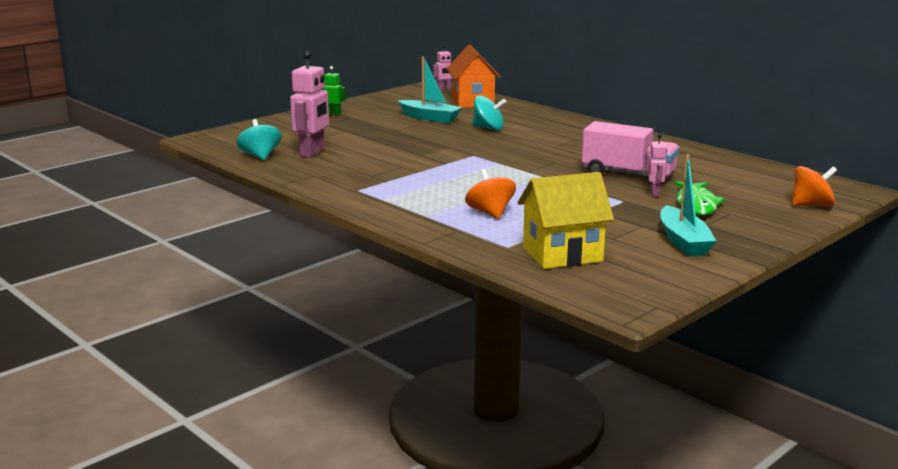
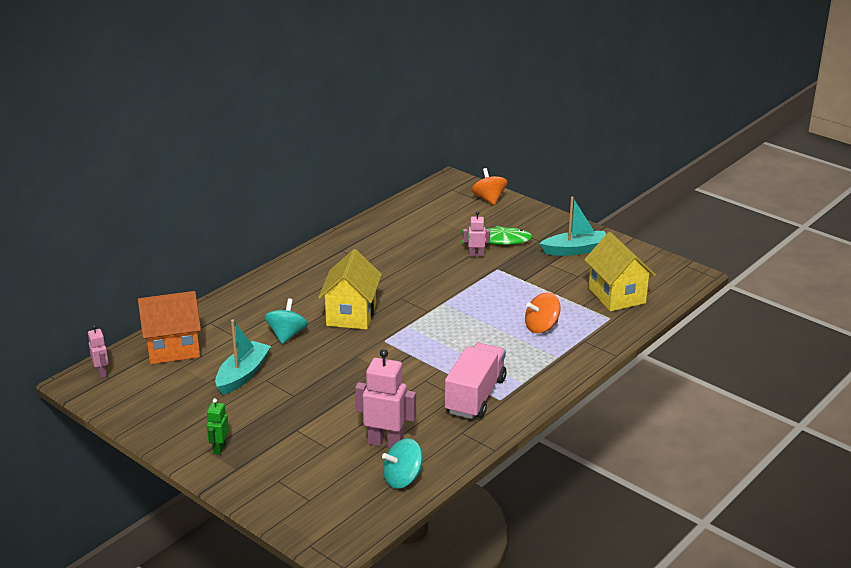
camera: 95 degrees left, 10 degrees up
pink truck [582,121,680,185] -> pink truck moved to [445,343,506,419]
none -> yellow house [318,249,382,330]

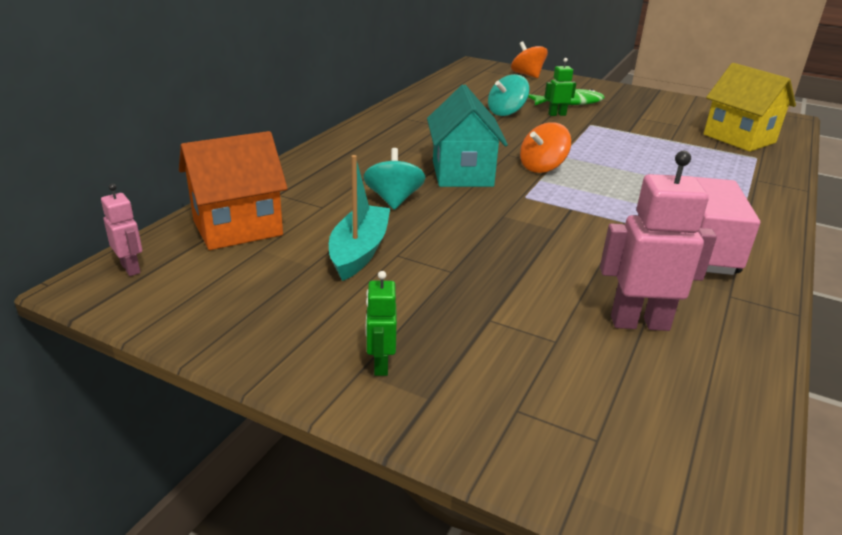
camera: 15 degrees left, 0 degrees up
yellow house [318,249,382,330] -> turquoise house [427,85,508,187]
turquoise spinning top [382,438,423,489] -> turquoise spinning top moved to [488,74,529,116]
pink robot [464,211,490,257] -> green robot [545,58,576,116]
orange spinning top [525,292,561,333] -> orange spinning top moved to [520,123,571,173]
turquoise boat [540,197,606,256] -> none

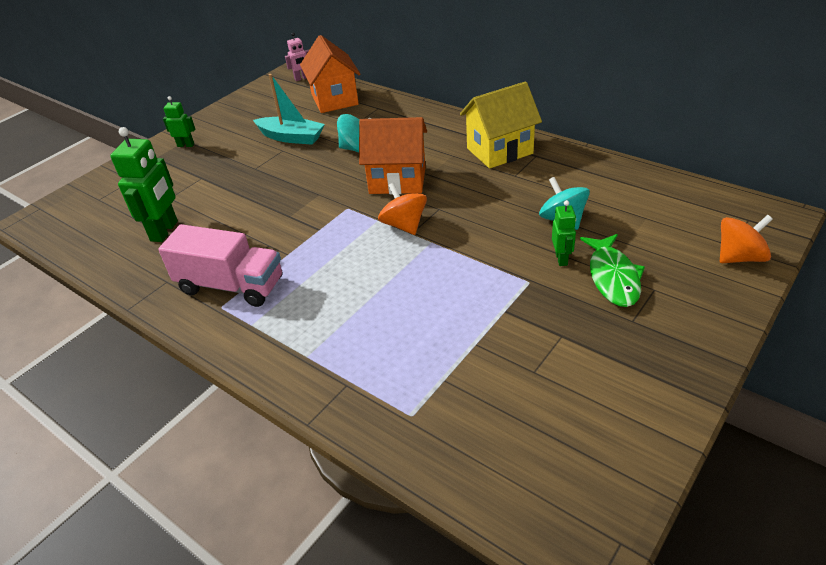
camera: 105 degrees right, 10 degrees up
turquoise house [427,85,508,187] -> orange house [359,117,427,194]
pink robot [600,151,717,331] -> green robot [110,127,178,242]
yellow house [703,63,796,152] -> yellow house moved to [460,81,542,169]

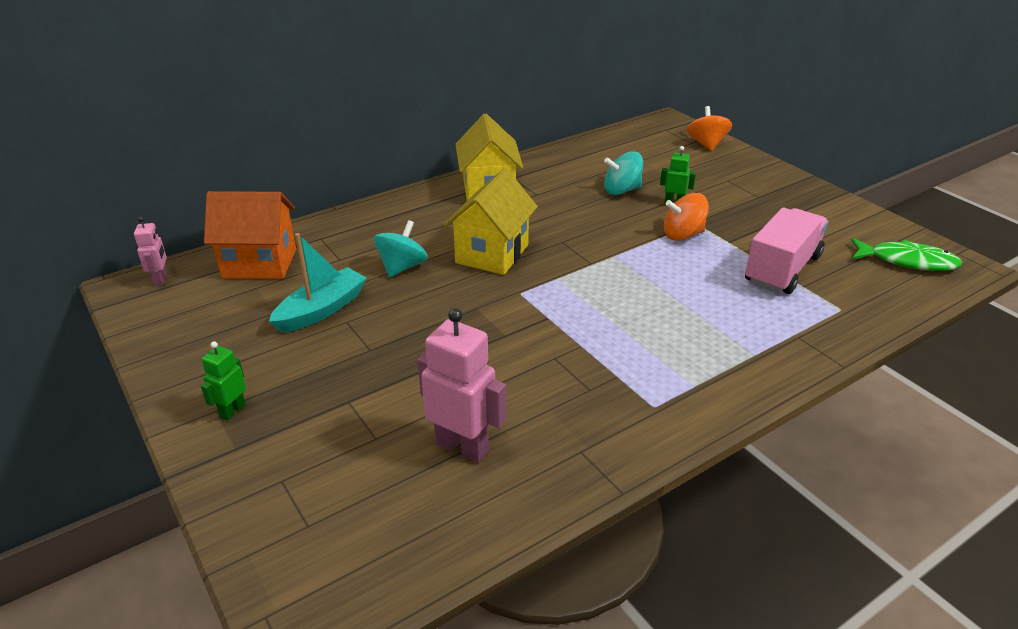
camera: 75 degrees left, 5 degrees down
green robot [110,127,178,242] -> pink robot [417,308,506,463]
pink truck [158,224,282,307] -> pink truck moved to [745,208,828,294]
orange house [359,117,427,194] -> yellow house [444,168,538,275]
orange spinning top [378,183,427,235] -> orange spinning top moved to [664,193,709,241]
green fish [580,234,645,307] -> green fish moved to [851,238,962,271]

